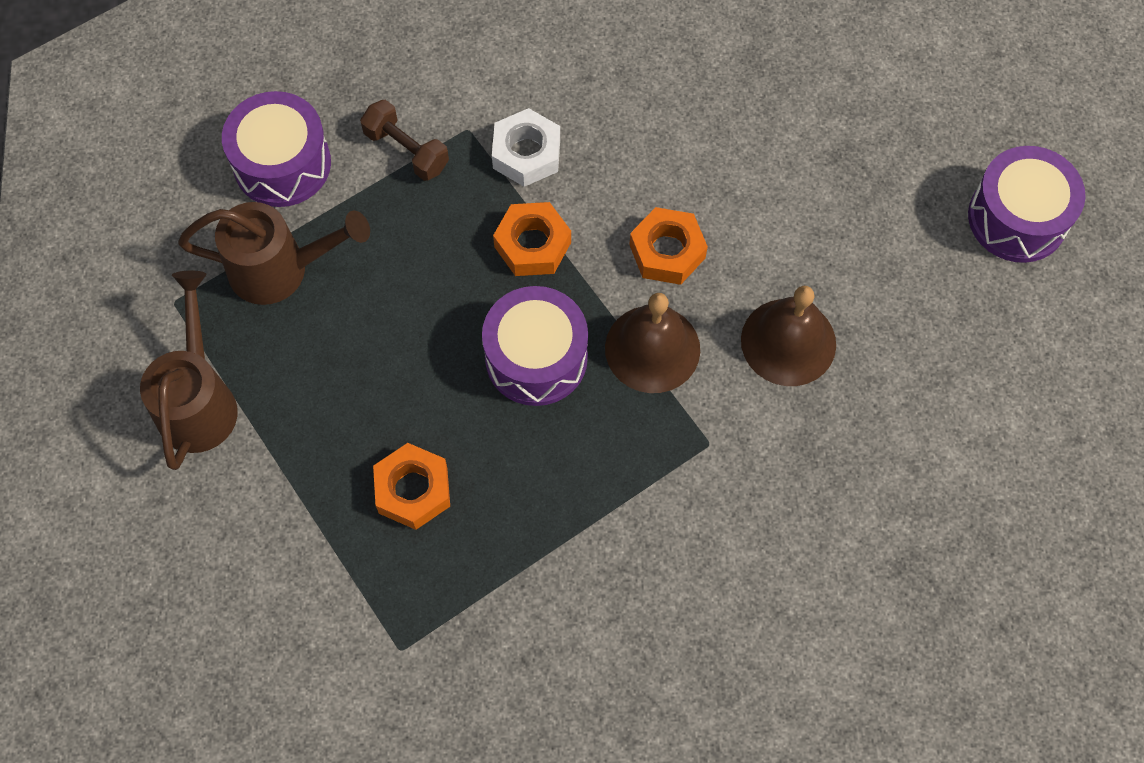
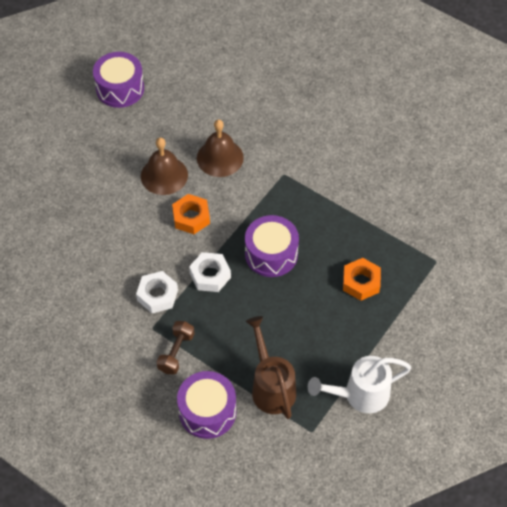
camera: 110 degrees left, 10 degrees down
brown watering can [140,271,238,470] -> white watering can [308,356,412,413]
orange nut [493,202,571,276] -> white nut [189,252,231,292]
brown bell [605,293,700,393] -> brown bell moved to [141,138,188,195]

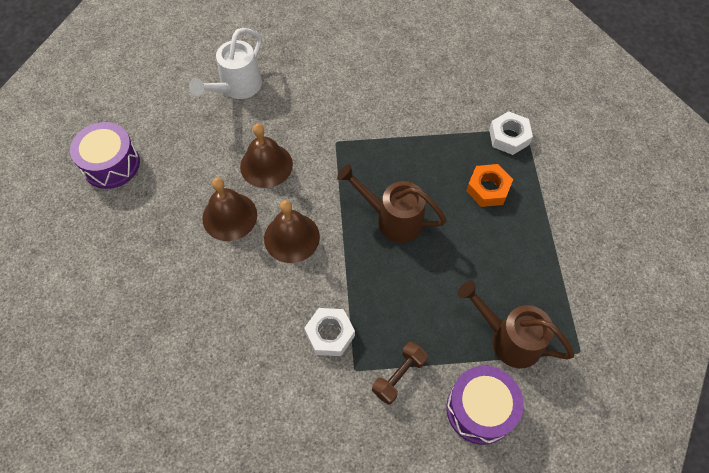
camera: 40 degrees left, 5 degrees up
brown dumbbell [157,321,195,375] -> brown dumbbell turned 60 degrees clockwise [372,341,428,405]
orange nut [172,194,210,234] -> brown bell [264,200,320,263]
white nut [189,252,231,292] -> white nut moved to [489,111,533,155]
purple drum [245,215,299,277] -> brown watering can [337,164,447,243]
white watering can [308,356,412,413] -> white watering can moved to [189,28,262,99]

